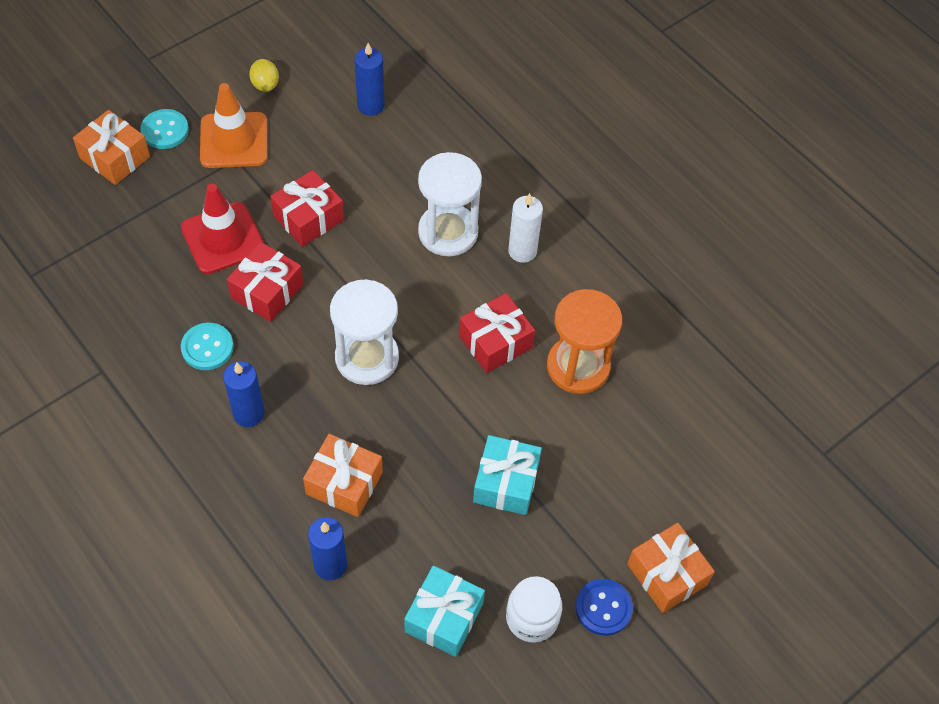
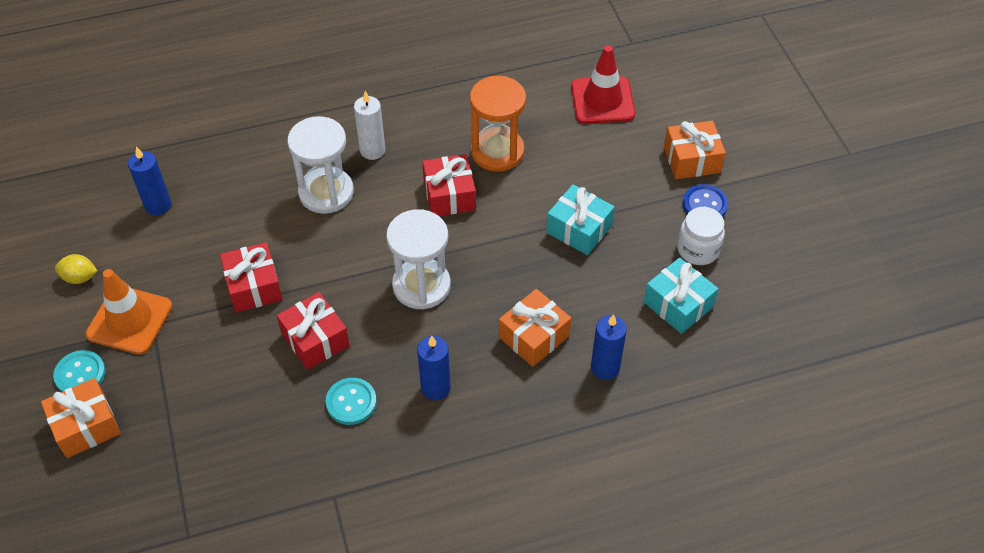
camera: 65 degrees left, 5 degrees down
red traffic cone [181,184,264,274] -> red traffic cone moved to [571,45,635,124]

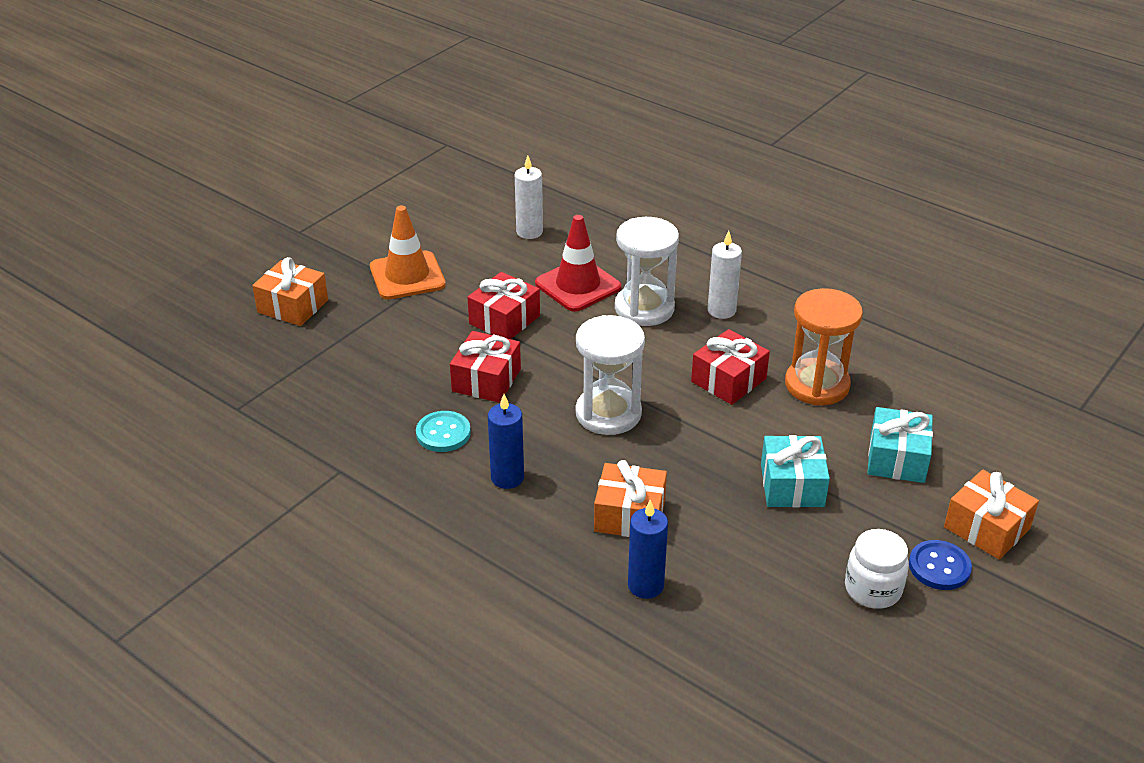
camera: 55 degrees right, 15 degrees down
turquoise button [53,350,106,392] -> none
yellow lemon [55,254,97,284] -> none
blue candle [128,147,171,215] -> white candle [515,155,543,239]
red traffic cone [571,45,635,124] -> red traffic cone moved to [535,215,621,312]
turquoise gift [644,257,718,334] -> turquoise gift moved to [867,407,933,483]

